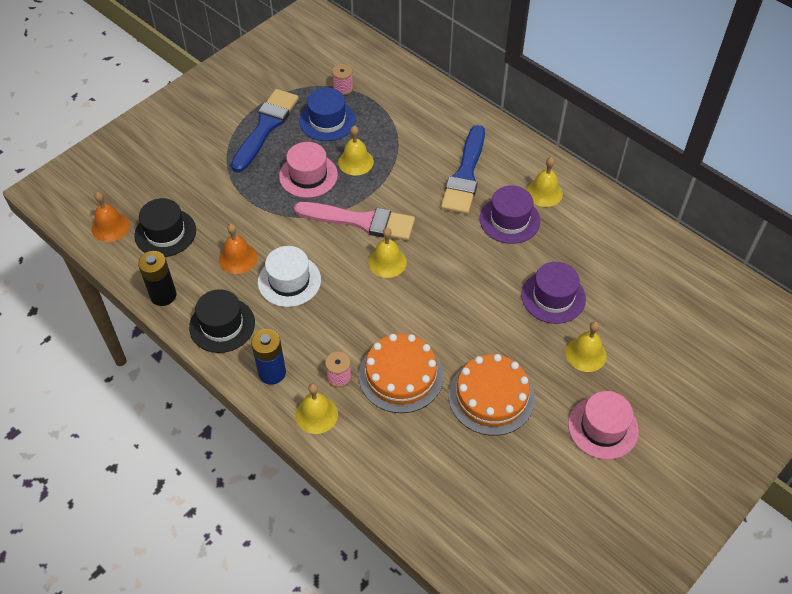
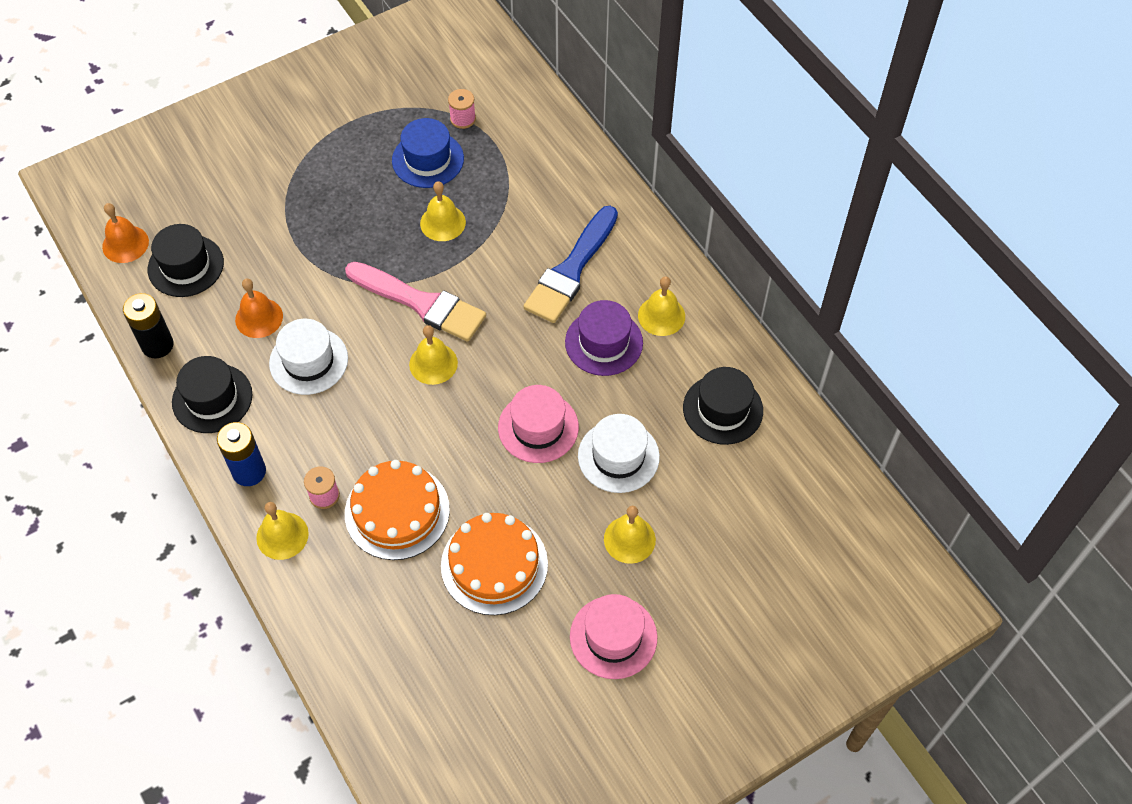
camera: 15 degrees right, 5 degrees up
blue brush [231,89,299,172] -> none
pink hat [279,142,338,198] -> pink hat moved to [498,385,579,463]
purple hat [521,262,586,324] -> white hat [578,414,660,493]
none -> black hat [683,367,763,445]

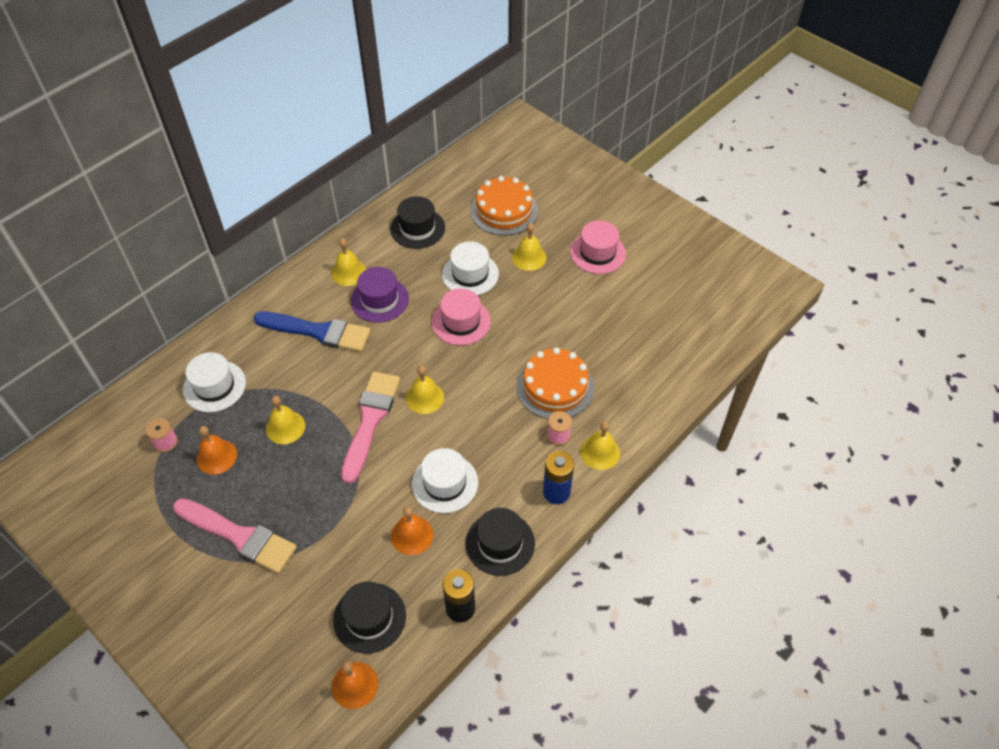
camera: 105 degrees left, 5 degrees down
blue hat [392,118,464,188] -> orange bell [196,426,237,474]
orange cake [441,513,548,615] -> orange cake moved to [470,176,538,235]
none -> pink brush [173,498,297,574]
none -> white hat [183,352,246,412]

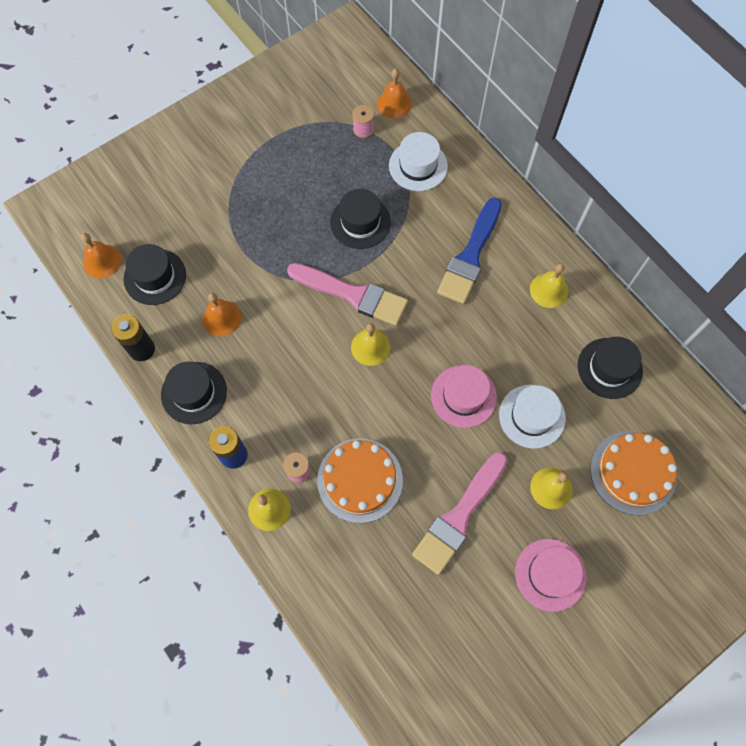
camera: 100 degrees right, 15 degrees up
pink brush [173,498,297,574] -> pink brush moved to [412,452,508,575]
orange bell [196,426,237,474] -> orange bell moved to [377,69,412,119]
yellow bell [266,396,305,444] -> black hat [330,189,391,249]
purple hat [351,267,409,323] -> none
white hat [412,448,478,513] -> none

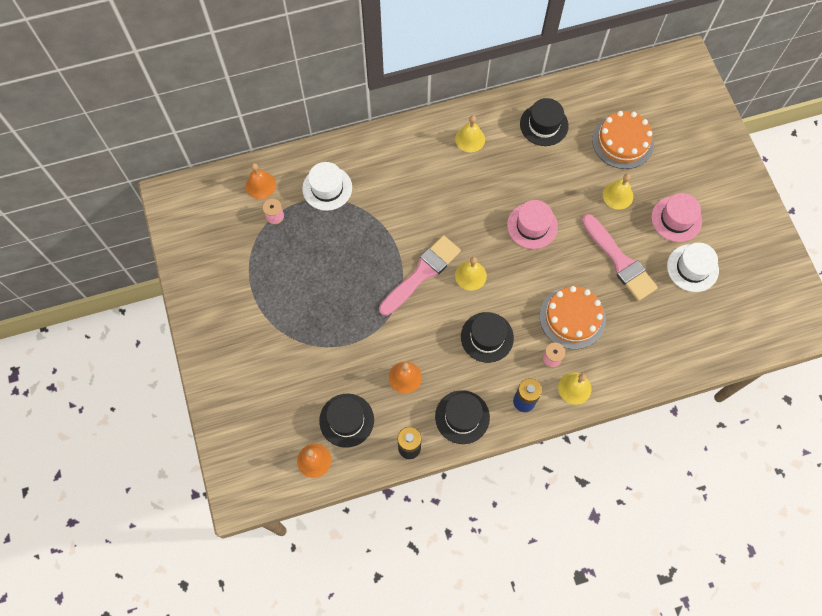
camera: 70 degrees left, 0 degrees up
black hat [330,189,391,249] -> black hat moved to [461,312,514,363]
blue brush [437,198,502,304] -> none
white hat [499,385,566,449] -> white hat moved to [667,243,719,292]

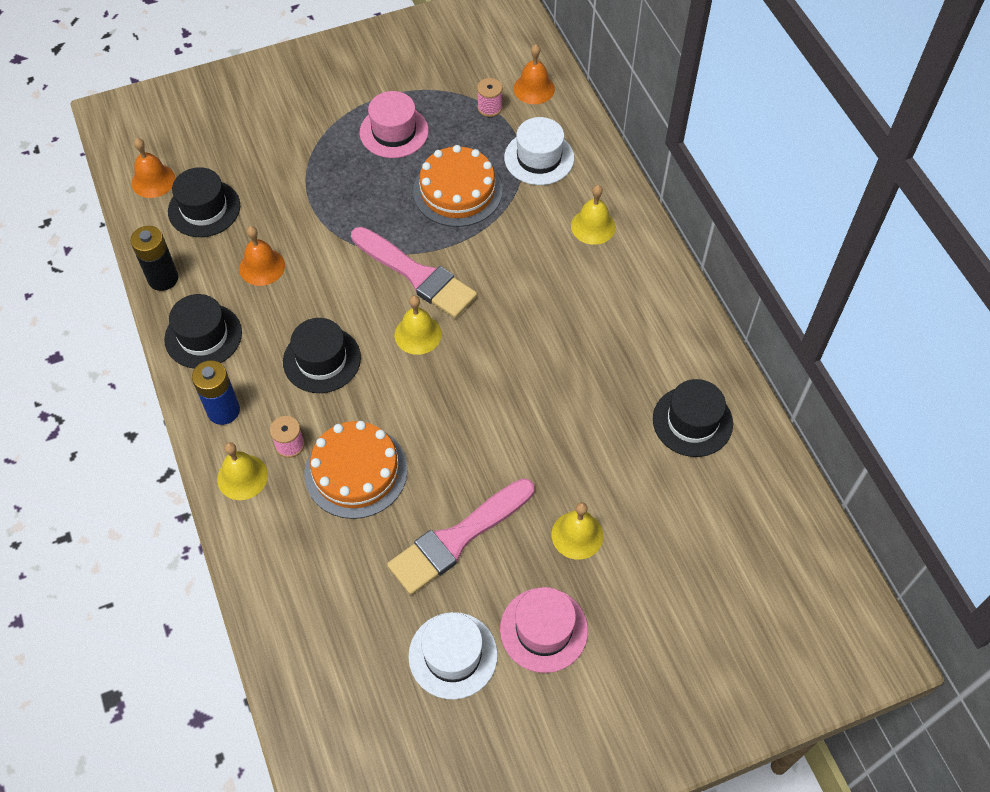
camera: 85 degrees right, 10 degrees down
yellow bell [455,115,485,153] -> yellow bell moved to [571,185,616,245]
pink hat [507,200,558,249] -> pink hat moved to [360,91,429,158]
orange cake [592,111,654,169] -> orange cake moved to [413,145,503,227]

